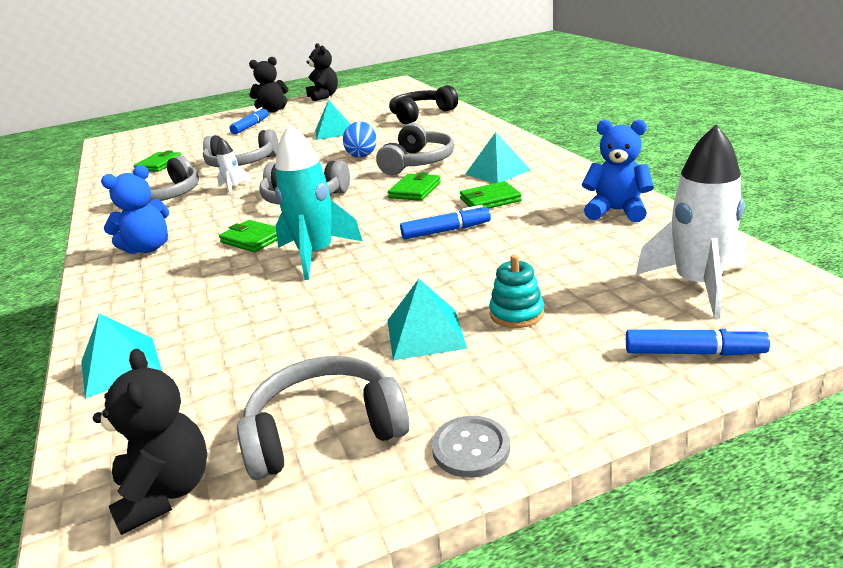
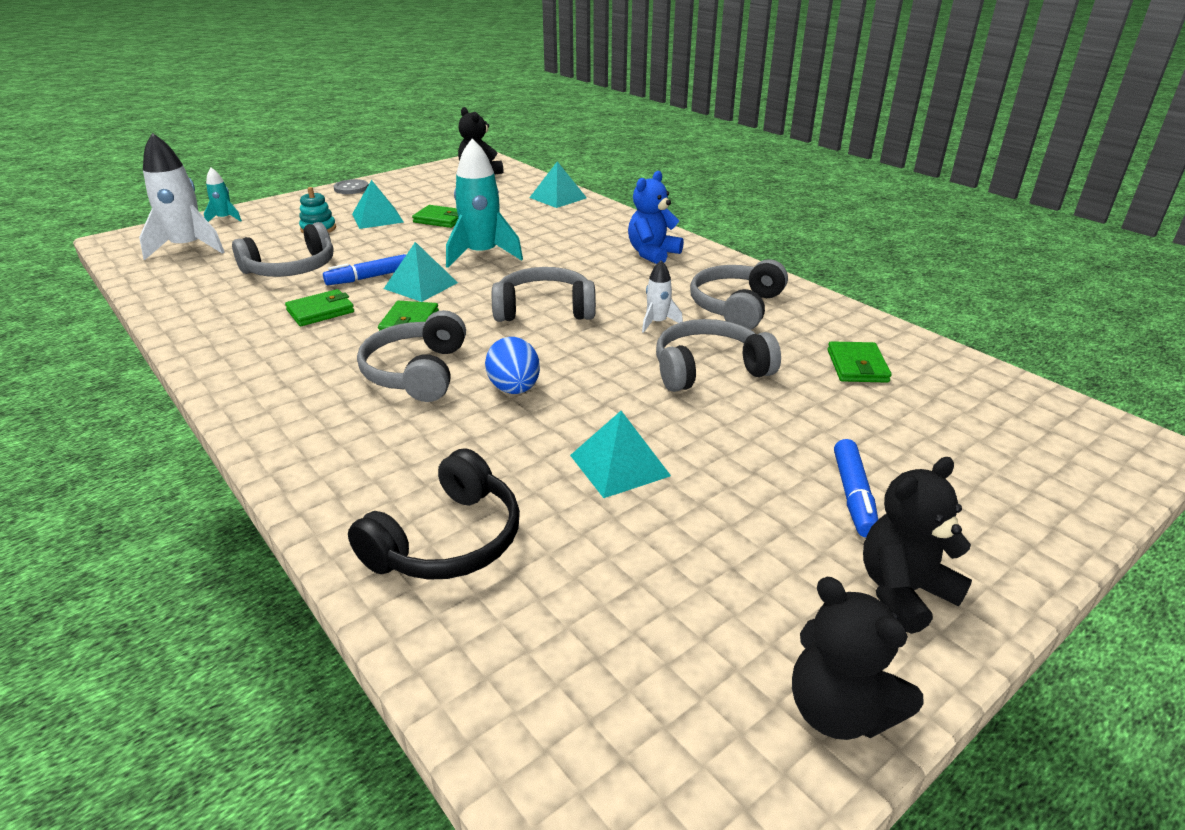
camera: 160 degrees right, 5 degrees up
green wallet [219,220,277,252] -> green wallet moved to [412,205,458,228]
grey headphones [237,356,409,480] -> grey headphones moved to [232,222,333,277]
turquoise pyramid [466,132,531,183] -> turquoise pyramid moved to [384,242,458,302]
blue teddy bear [582,120,654,222] -> none
blue marker [626,327,770,356] -> turquoise rocket [204,168,242,222]

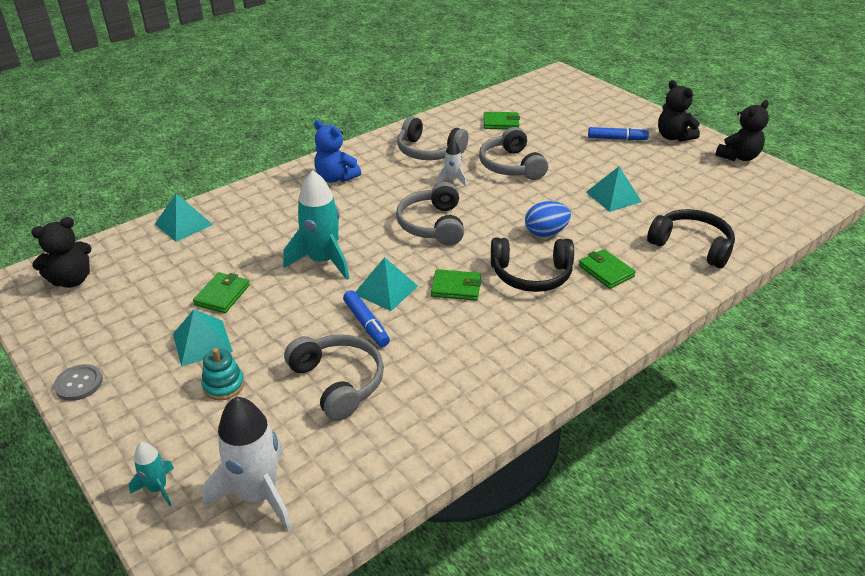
camera: 90 degrees left, 5 degrees up
green wallet [285,289,354,326] -> green wallet moved to [579,249,636,289]
grey headphones [357,310,466,402] -> black headphones [491,238,574,292]

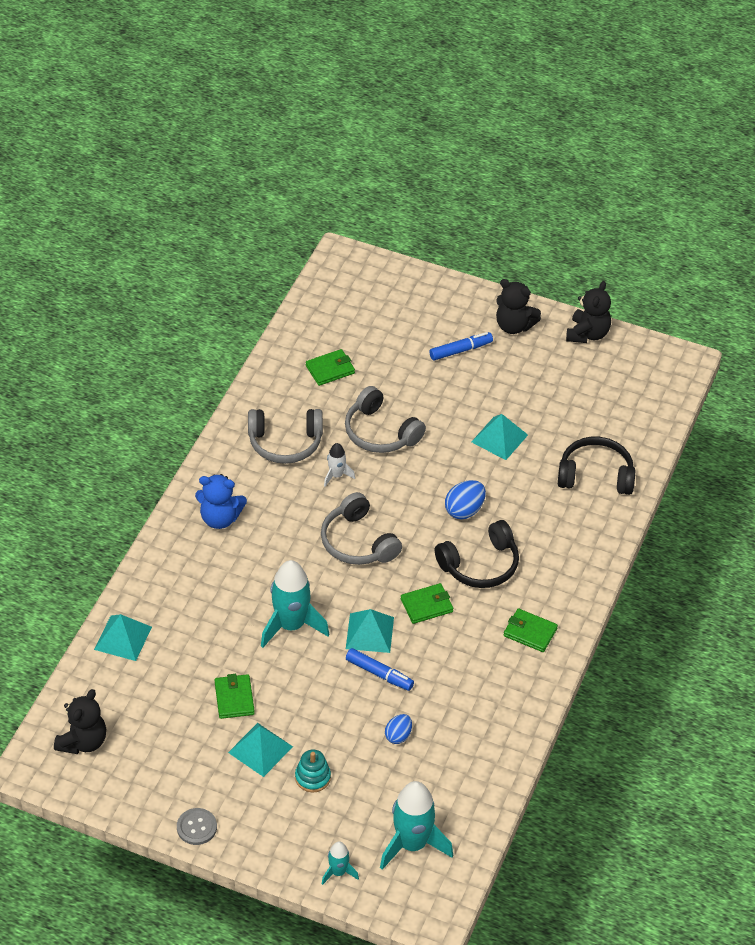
camera: 30 degrees left, 10 degrees up
white rocket [202,397,292,532] -> turquoise rocket [380,781,453,870]
grey headphones [284,334,384,421] -> blue egg [385,714,412,744]
green wallet [579,249,636,289] -> green wallet moved to [504,608,558,652]

